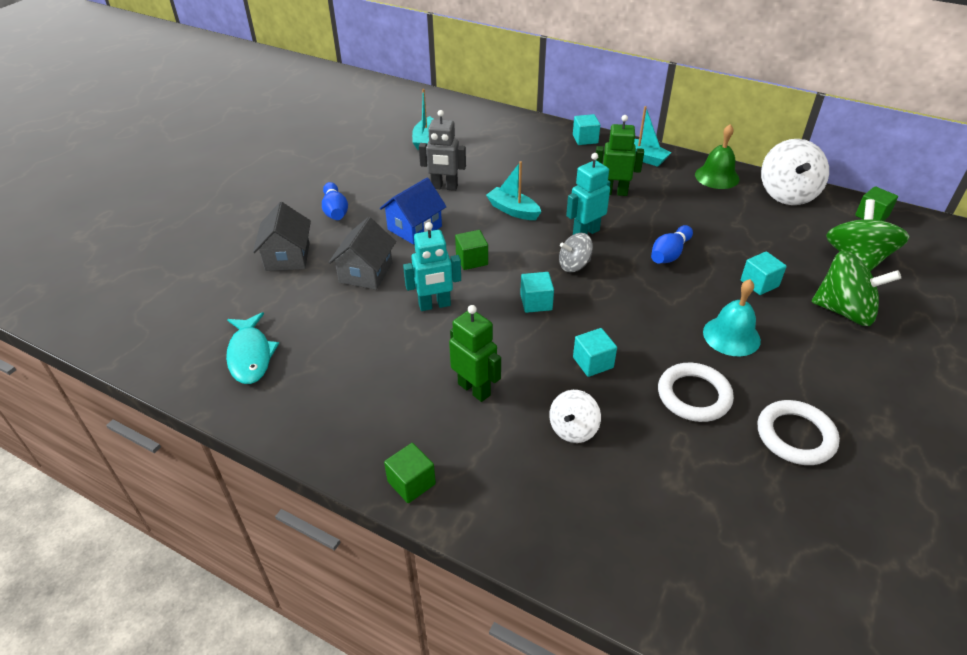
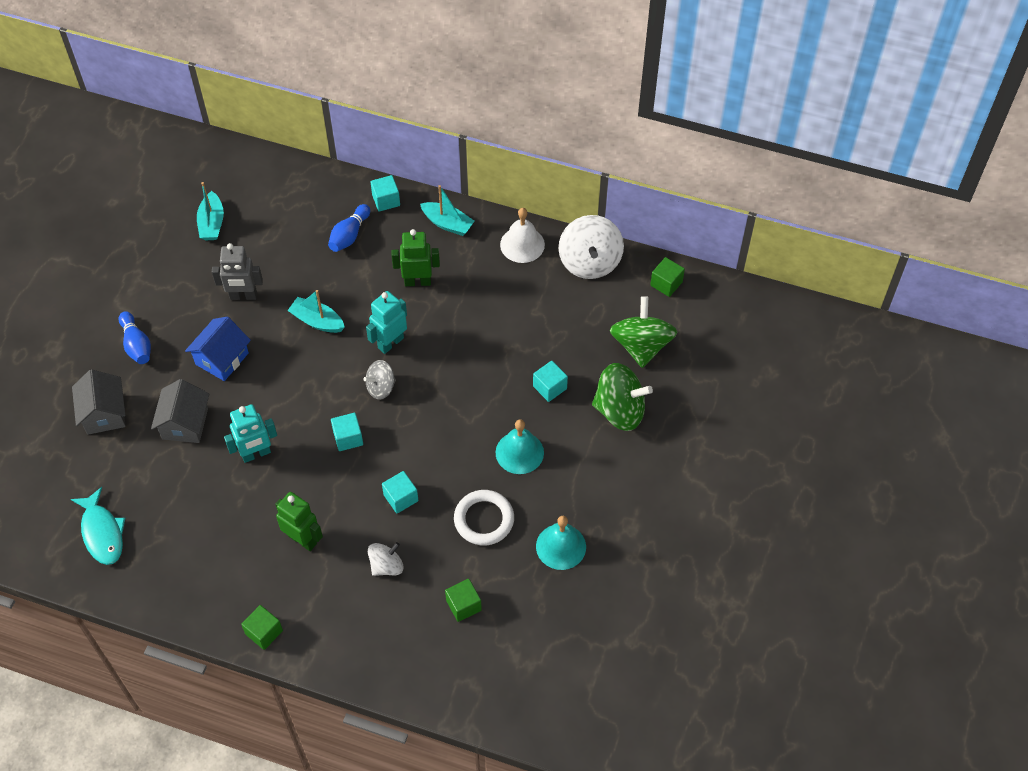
camera: 10 degrees left, 15 degrees up
green cube [455,230,488,270] -> green cube moved to [445,579,482,622]
white spinning top [549,390,601,443] -> white spinning top turned 150 degrees counterclockwise [368,542,403,576]
blue bowling pin [651,225,693,263] -> blue bowling pin moved to [328,204,370,252]
green bell [695,124,739,189] -> white bell [500,208,545,263]
white ring [758,400,840,465] -> turquoise bell [536,516,586,570]

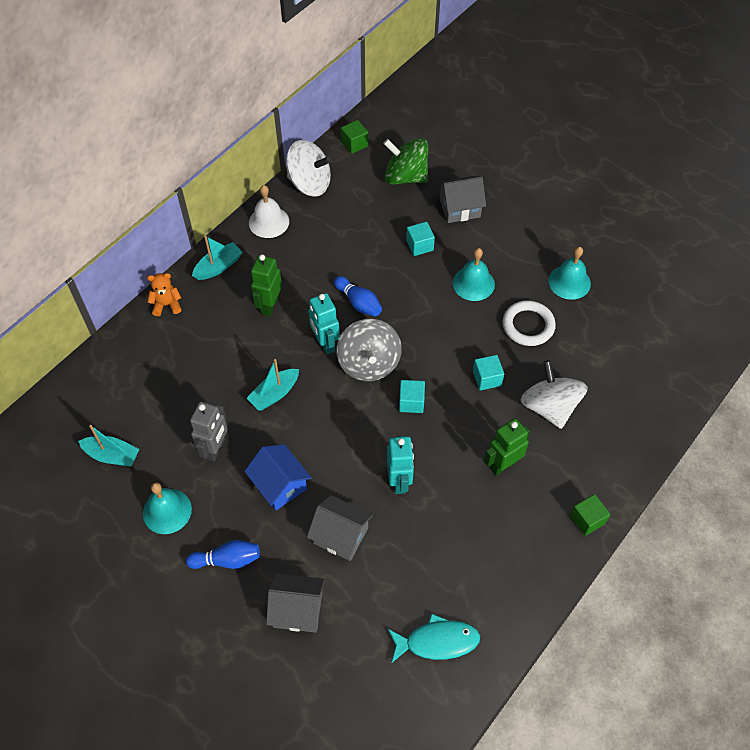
camera: 70 degrees left, 0 degrees up
blue bowling pin [328,204,370,252] -> blue bowling pin moved to [334,276,382,316]
grey spinning top [363,360,396,400] -> grey spinning top [337,319,402,381], size x1.73
white spinning top [368,542,403,576] -> white spinning top [521,360,588,429], size x1.73
turquoise cube [371,175,400,212] -> orange teddy bear [147,273,181,316]
green cube [445,579,482,622] -> none
green spinning top [592,363,653,431] -> grey house [437,176,486,223]
none -> turquoise bell [143,482,192,534]

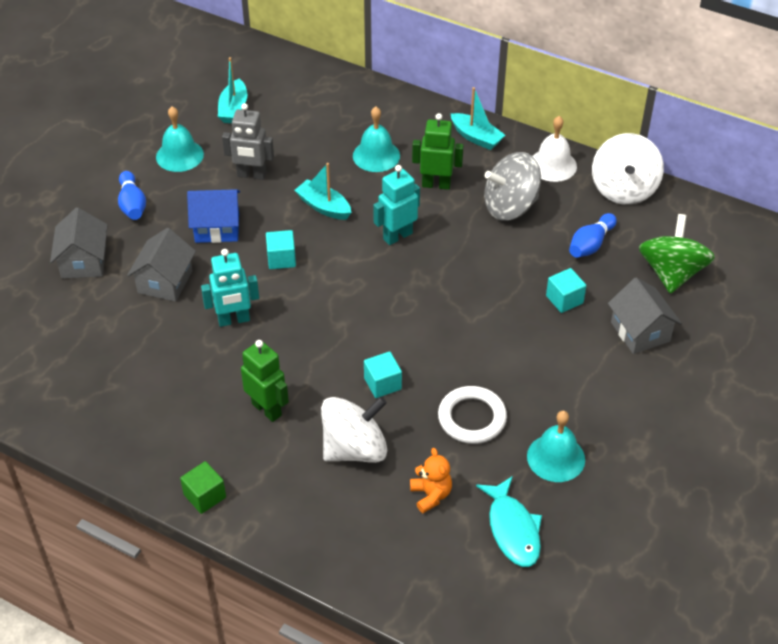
camera: 80 degrees right, 10 degrees down
orange teddy bear [147,273,181,316] -> orange teddy bear moved to [410,448,452,513]
blue house [244,444,312,510] -> blue house turned 45 degrees clockwise [187,189,240,243]
blue bowling pin [334,276,382,316] -> blue bowling pin moved to [569,213,617,258]
grey spinning top [337,319,402,381] -> grey spinning top moved to [484,152,541,221]
green cube [341,120,368,154] -> none
turquoise fish [388,613,480,663] -> turquoise fish moved to [476,476,542,567]
turquoise cube [399,380,425,413] -> turquoise cube moved to [266,230,296,269]
turquoise bell [453,248,495,301] -> turquoise bell moved to [353,107,400,172]

